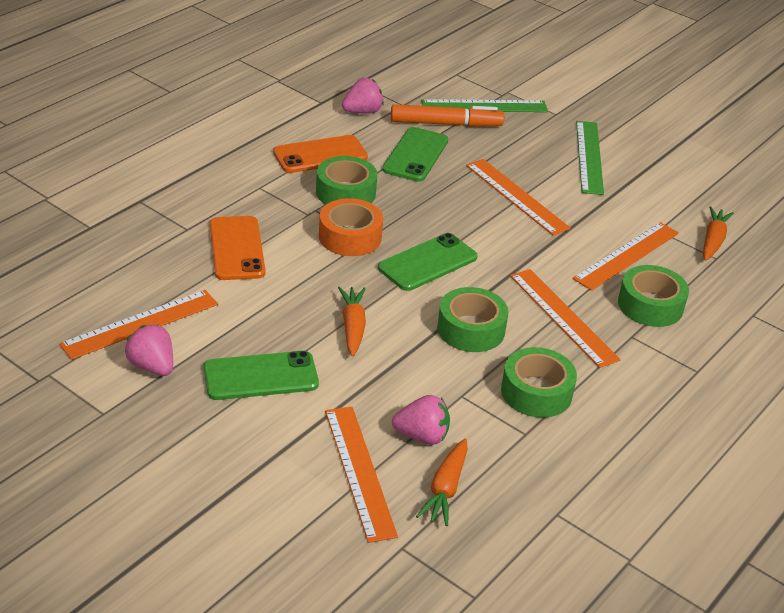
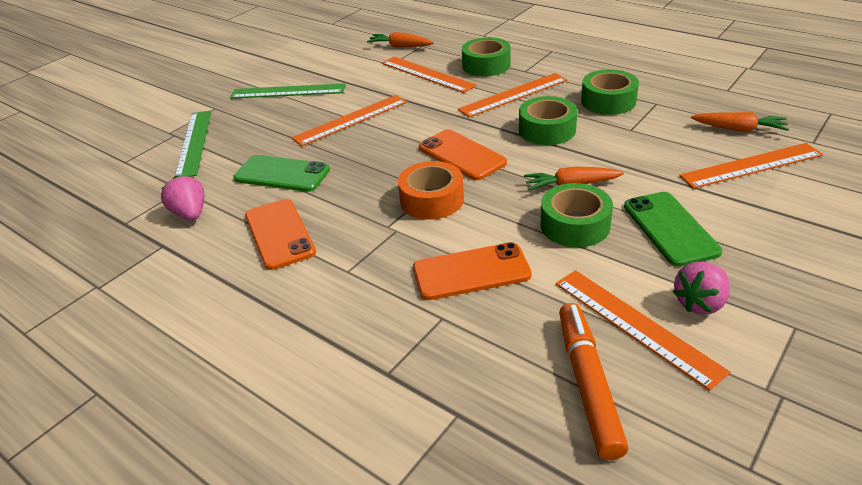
camera: 85 degrees left, 0 degrees up
green tape [316,156,377,205] -> green tape moved to [540,183,613,247]
green phone [378,233,478,291] -> orange phone [419,129,507,180]
orange marker [391,104,504,127] -> orange marker moved to [559,303,628,460]
pink strawberry [392,395,450,445] -> none

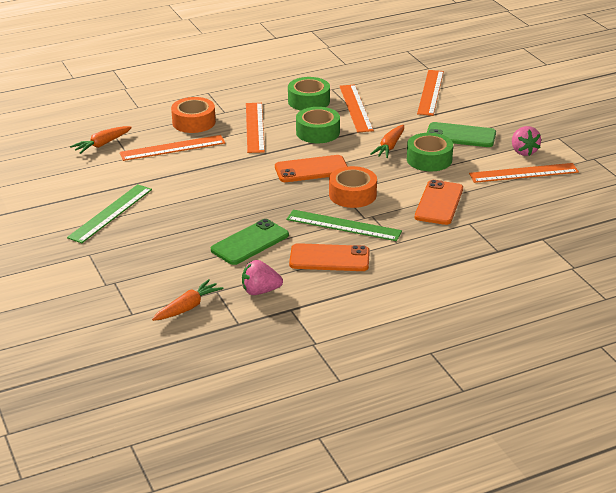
camera: 65 degrees left, 5 degrees down
green ruler [175,111,211,177] -> green ruler moved to [286,210,402,241]
orange ruler [292,95,407,146] -> orange ruler moved to [340,85,374,133]
green tape [462,37,511,76] -> orange tape [171,97,216,133]
orange marker [559,303,628,460] -> none
orange carrot [691,112,789,132] -> orange carrot moved to [152,279,224,321]

